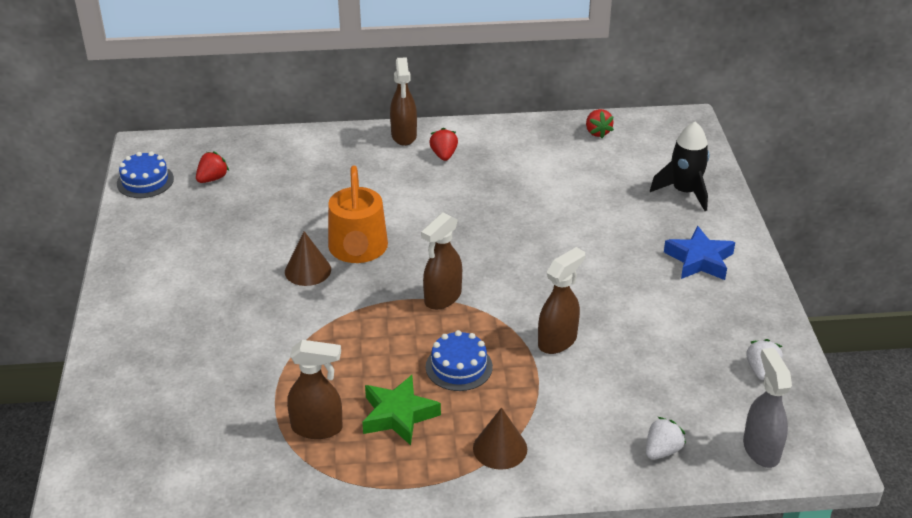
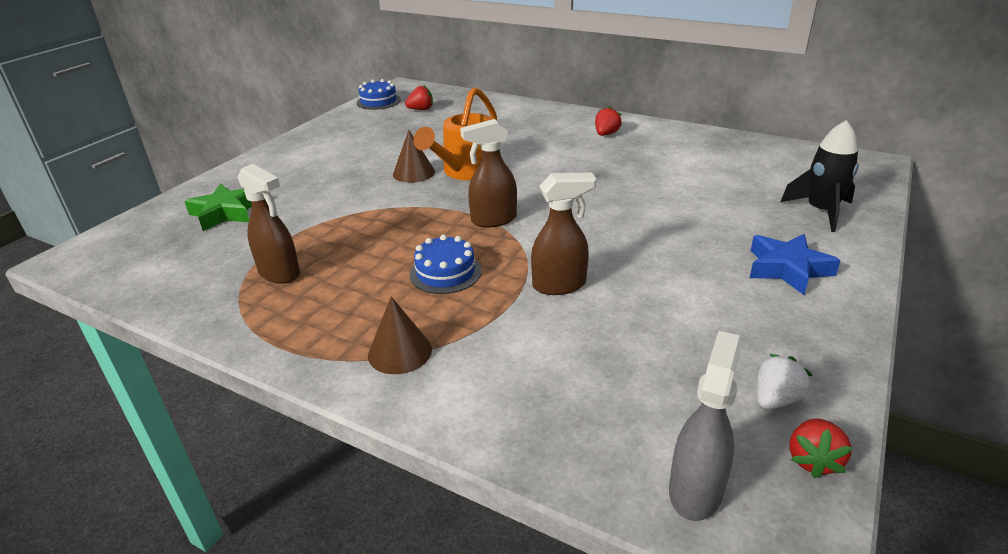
camera: 35 degrees right, 5 degrees down
green star [362,375,441,445] -> green star moved to [184,183,252,231]
brown spray bottle [390,57,417,146] -> none
red strawberry [586,109,614,138] -> red strawberry moved to [789,418,853,478]
white strawberry [646,417,686,460] -> none

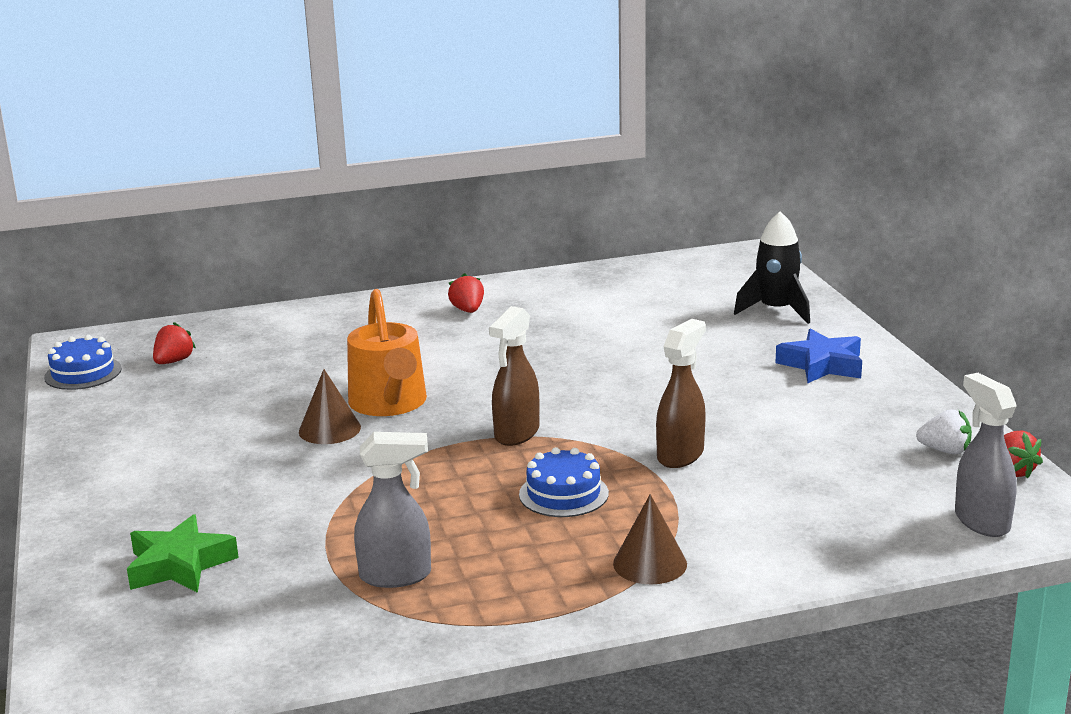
camera: 45 degrees left, 10 degrees down
brown spray bottle [237,164,300,284] -> grey spray bottle [354,432,431,588]
white strawberry [757,354,812,410] -> white strawberry turned 105 degrees clockwise [916,409,972,454]

